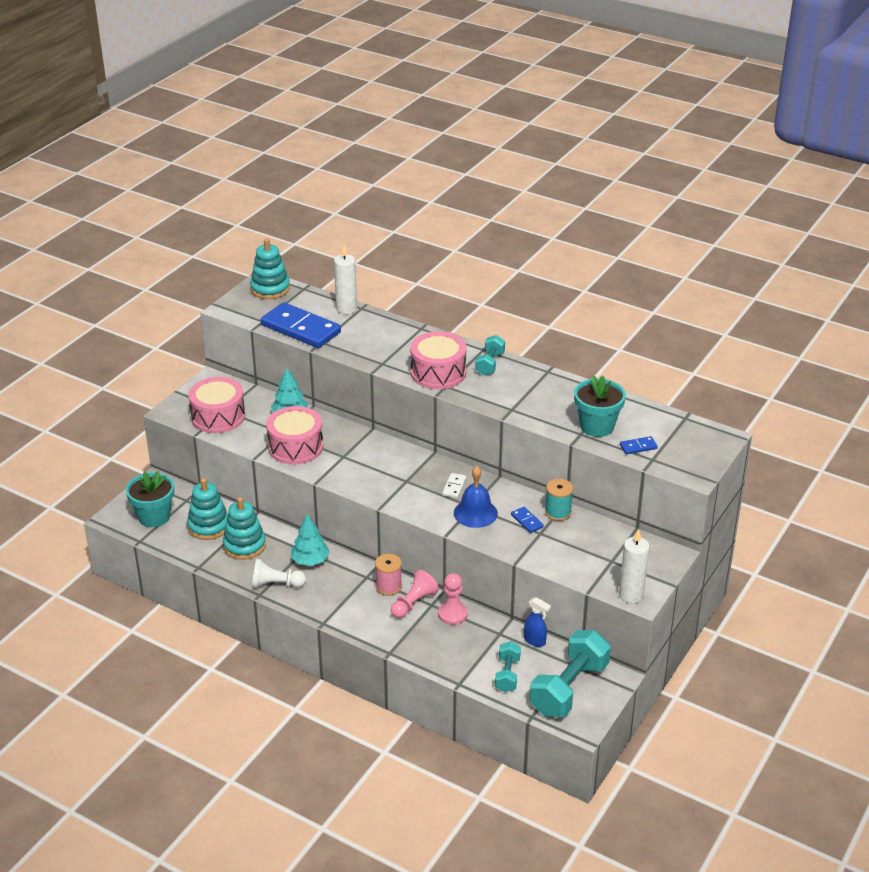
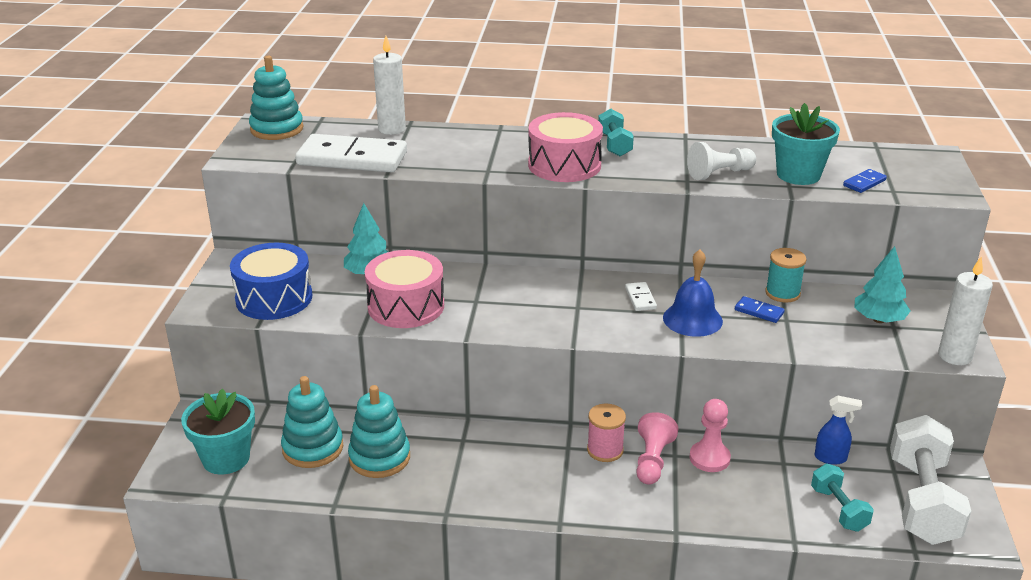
camera: 25 degrees left, 5 degrees down
pink drum [188,377,245,433] -> blue drum [230,243,313,320]
white pawn [252,559,306,588] -> white pawn moved to [687,142,756,180]
blue domino [261,302,341,348] -> white domino [295,134,407,172]
turquoise tree [291,514,330,566] -> turquoise tree moved to [854,246,910,323]
turquoise dumbbell [530,630,611,717] -> white dumbbell [890,415,971,545]

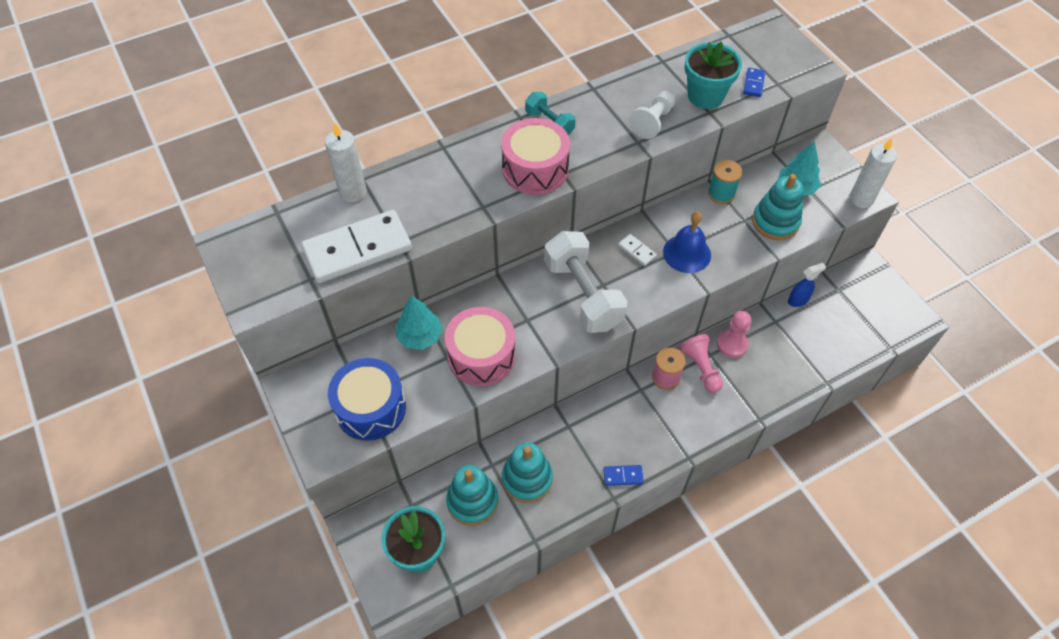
camera: 35 degrees left, 25 degrees up
turquoise stacking toy [249,56,303,140] -> turquoise stacking toy moved to [752,174,803,240]
blue domino [735,296,785,323] -> blue domino moved to [603,465,644,486]
turquoise dumbbell [811,464,874,532] -> none
white dumbbell [890,415,971,545] -> white dumbbell moved to [544,231,628,333]

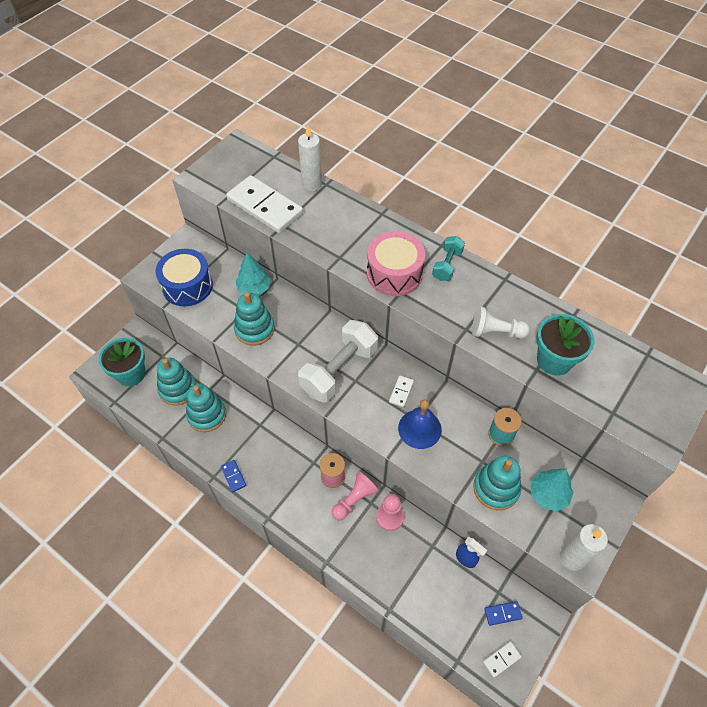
camera: 65 degrees right, 0 degrees up
pink drum [445,307,516,386] -> turquoise stacking toy [234,292,275,345]
blue domino [743,68,766,97] -> blue domino moved to [484,601,523,626]
none -> white domino [483,641,522,678]

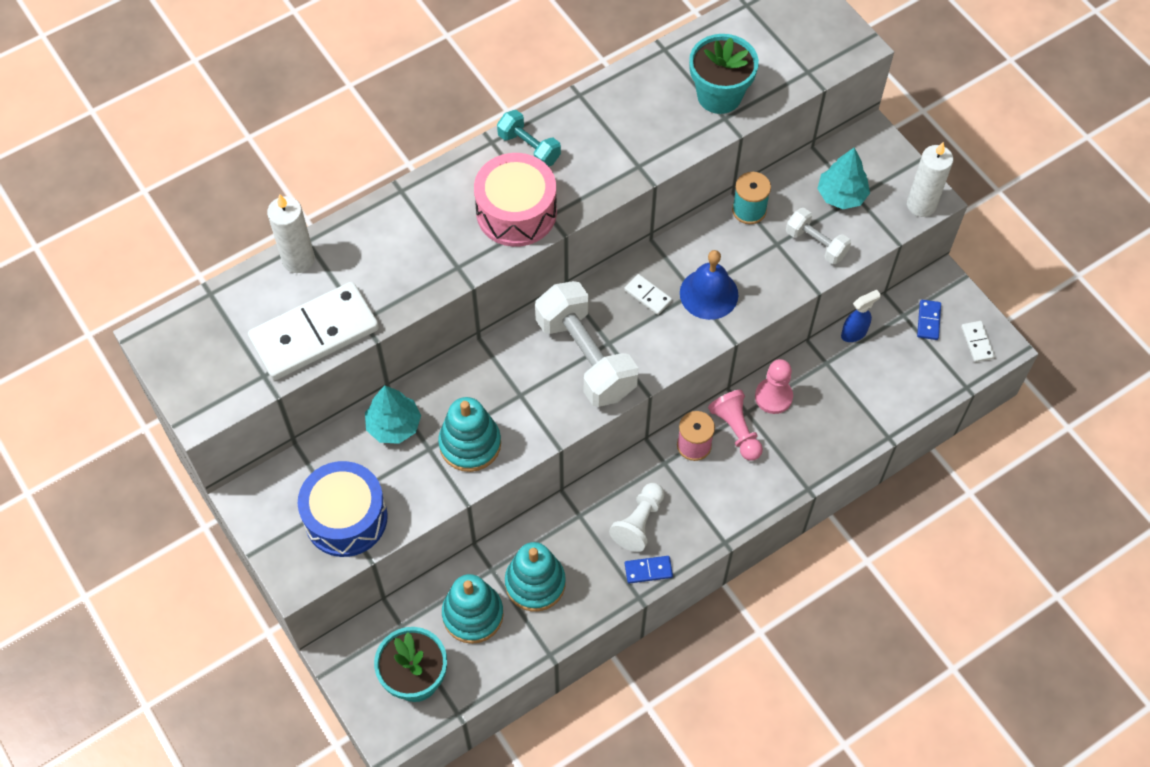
camera: 70 degrees left, 5 degrees up
white pawn [472,306,530,339] -> white pawn moved to [609,483,664,552]
turquoise stacking toy [473,456,521,510] -> white dumbbell [786,208,851,264]

